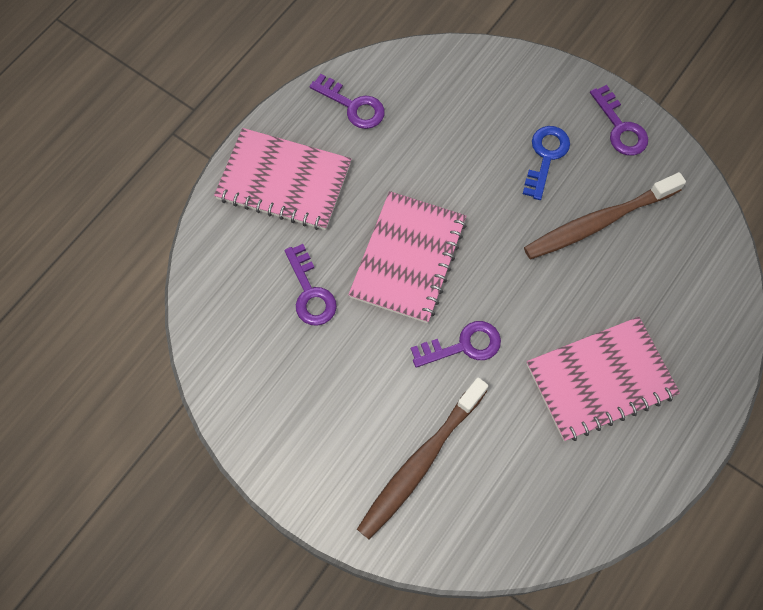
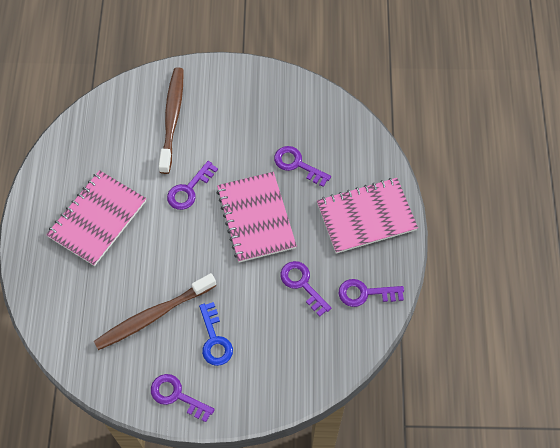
camera: 145 degrees right, 5 degrees down
brown toothbrush [524,172,686,259] -> brown toothbrush turned 150 degrees counterclockwise [94,273,216,350]
none -> purple key [280,261,332,317]

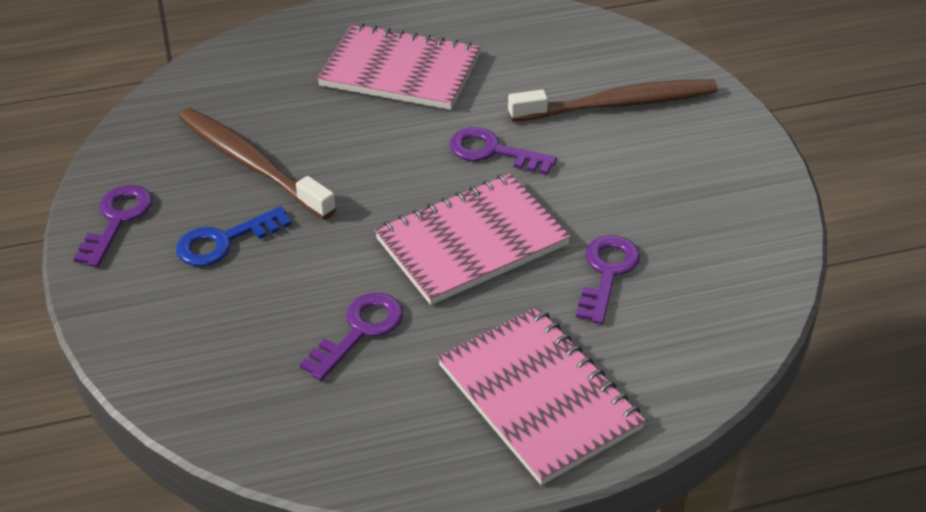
camera: 75 degrees right, 20 degrees down
purple key [339,279,404,307] -> none

